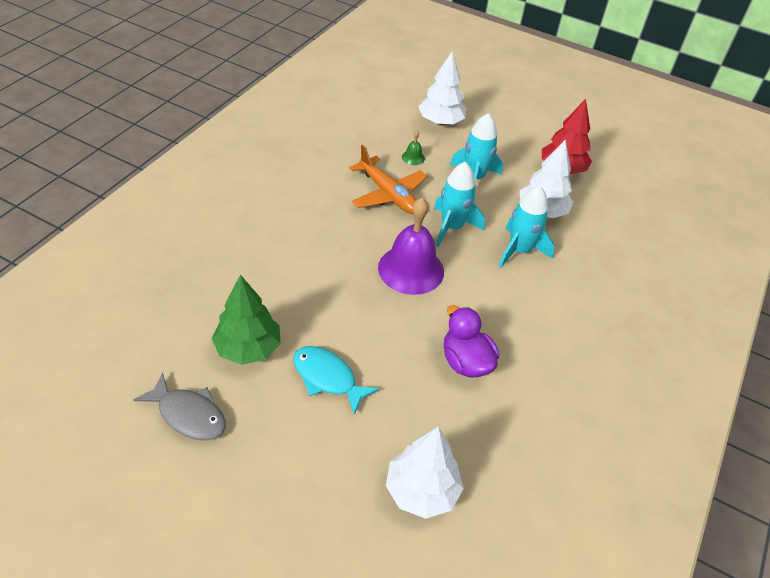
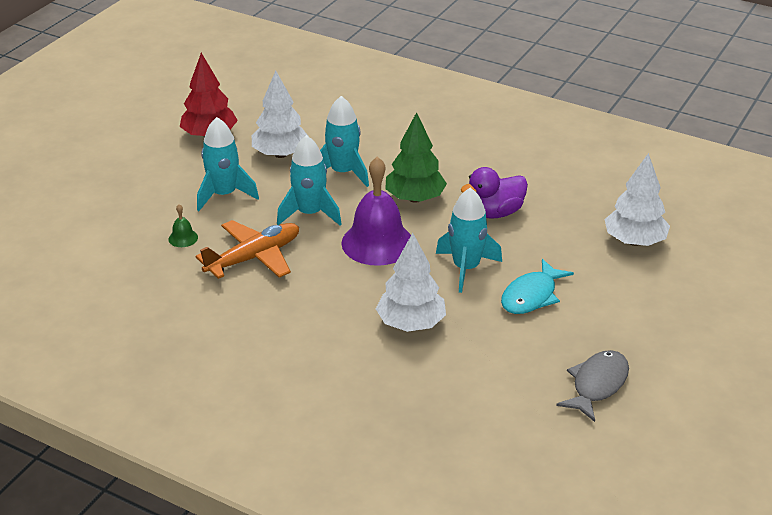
camera: 85 degrees left, 10 degrees down
green tree [212,275,281,365] -> green tree moved to [385,112,447,203]
white tree [418,52,466,125] -> white tree moved to [376,233,446,332]
none -> turquoise rocket [436,188,502,293]

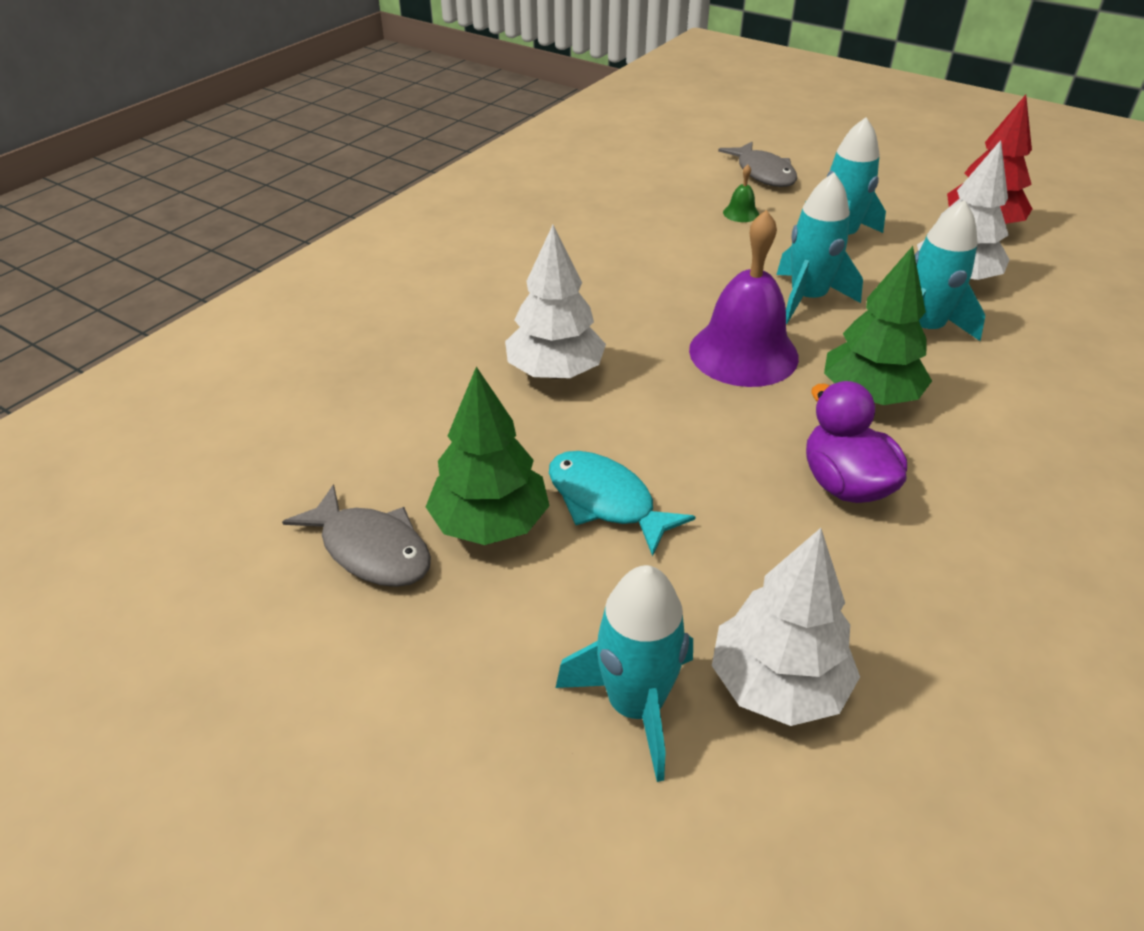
camera: 95 degrees right, 5 degrees up
orange plane [195,220,299,279] -> none
turquoise rocket [436,188,502,293] -> turquoise rocket moved to [556,565,693,782]
none -> green tree [426,367,550,545]
none -> grey fish [718,142,797,187]

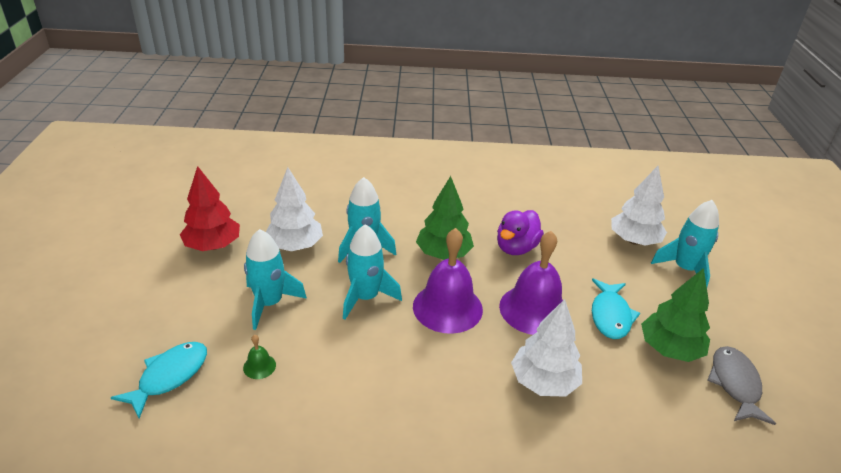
camera: 125 degrees left, 5 degrees down
grey fish [718,142,797,187] -> turquoise fish [111,342,207,418]
none -> purple bell [499,231,563,335]

